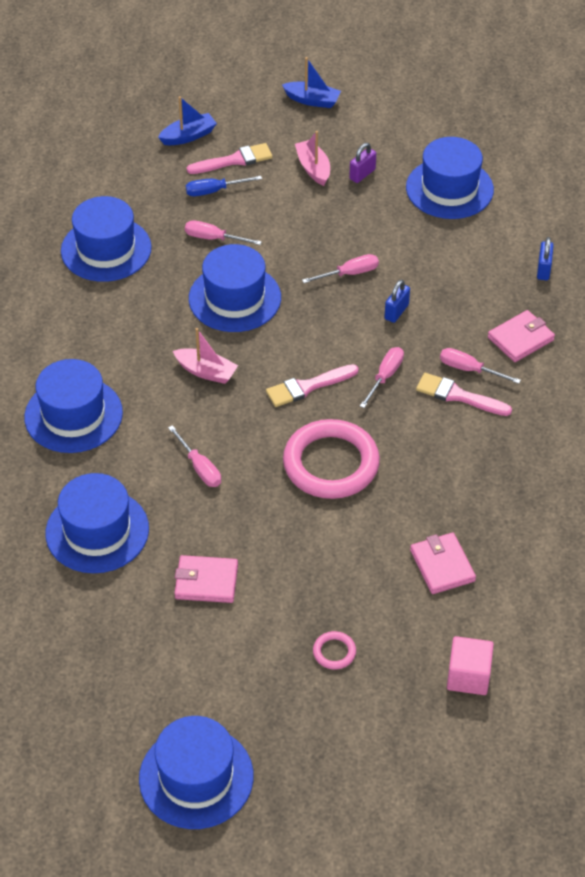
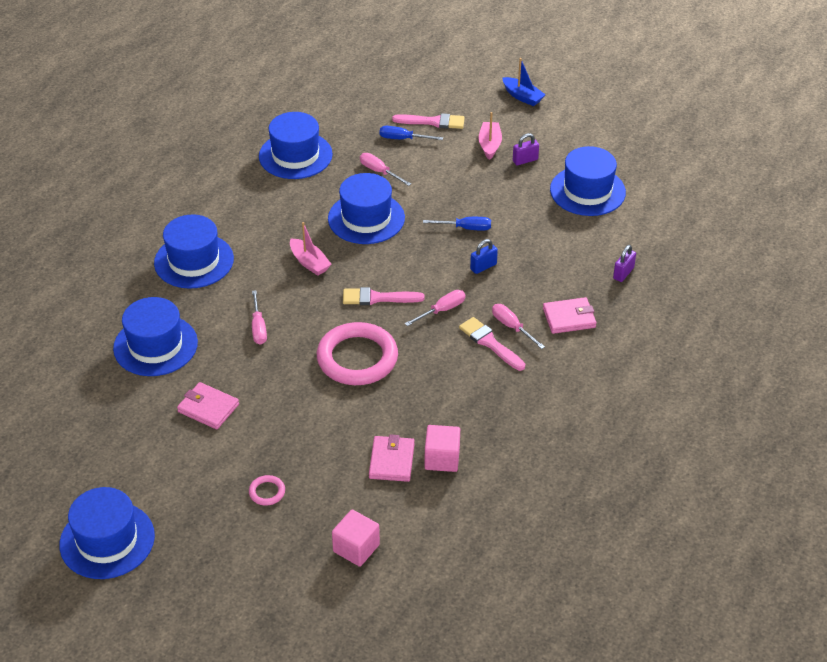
camera: 25 degrees right, 5 degrees down
blue boat [158,96,217,145] -> none
pink screwdriver [302,254,379,283] -> blue screwdriver [423,217,491,231]
blue padlock [537,237,554,280] -> purple padlock [613,245,636,282]
none -> pink cube [425,425,460,472]

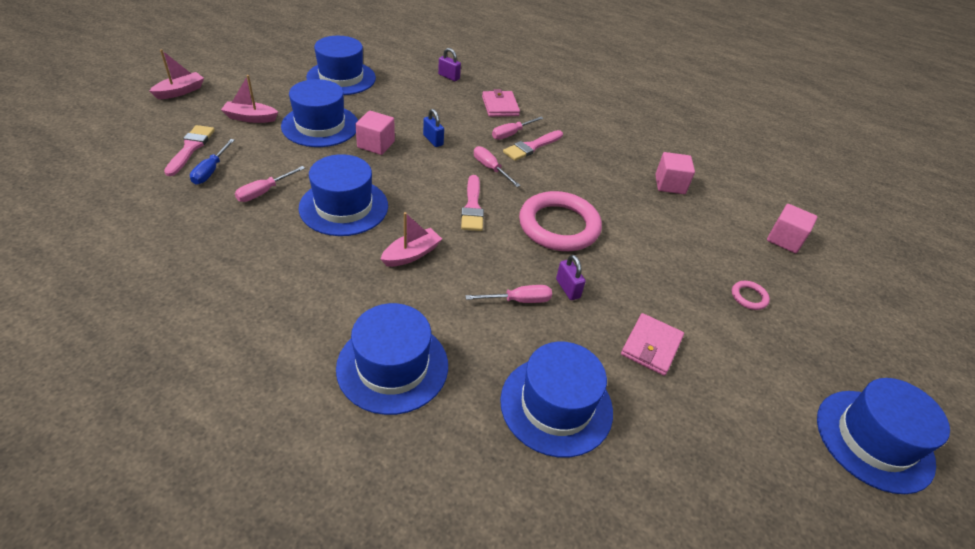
camera: 95 degrees left, 0 degrees up
blue hat [259,112,333,179] -> blue hat moved to [281,79,358,147]
pink wallet [369,434,415,482] -> none
blue screwdriver [423,217,491,231] -> pink cube [355,111,395,155]
blue boat [502,58,546,106] -> pink boat [149,49,204,99]
purple padlock [513,133,539,165] -> purple padlock moved to [556,255,586,300]

